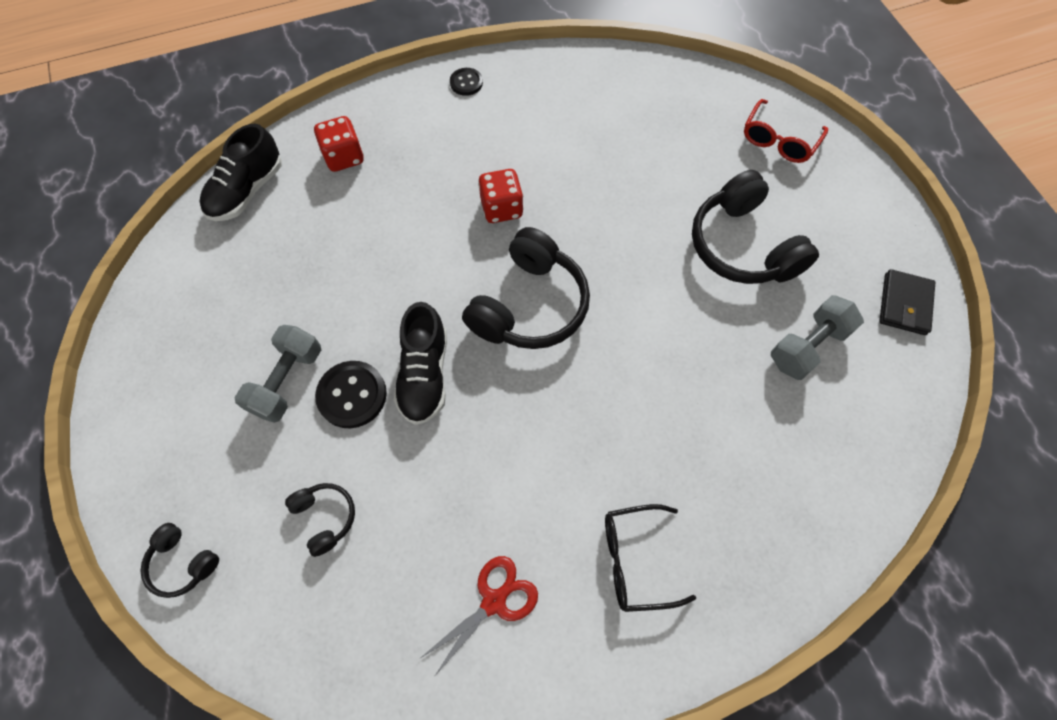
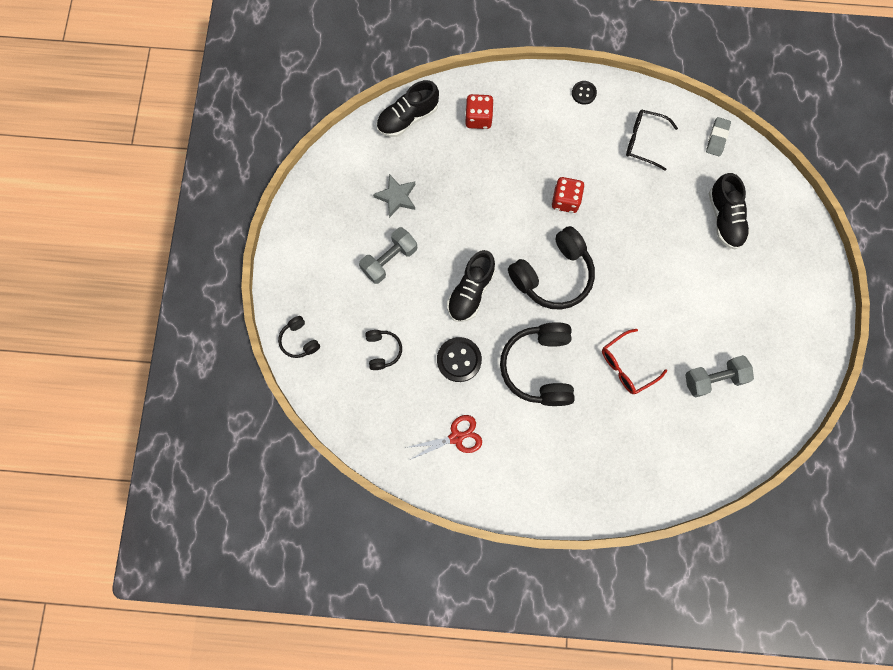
camera: 25 degrees right, 10 degrees up
black button [315,361,387,428] -> black button moved to [437,337,482,382]
black glasses [605,504,696,612] -> black glasses moved to [626,110,678,170]
black headphones [692,170,819,284] -> black headphones moved to [500,322,575,406]
red glasses [744,99,828,163] -> red glasses moved to [602,329,667,394]
black wallet [879,269,935,335] -> none
none -> grey star [373,174,415,218]
none -> grey eraser [706,117,731,156]
none -> black shoe [709,173,750,250]

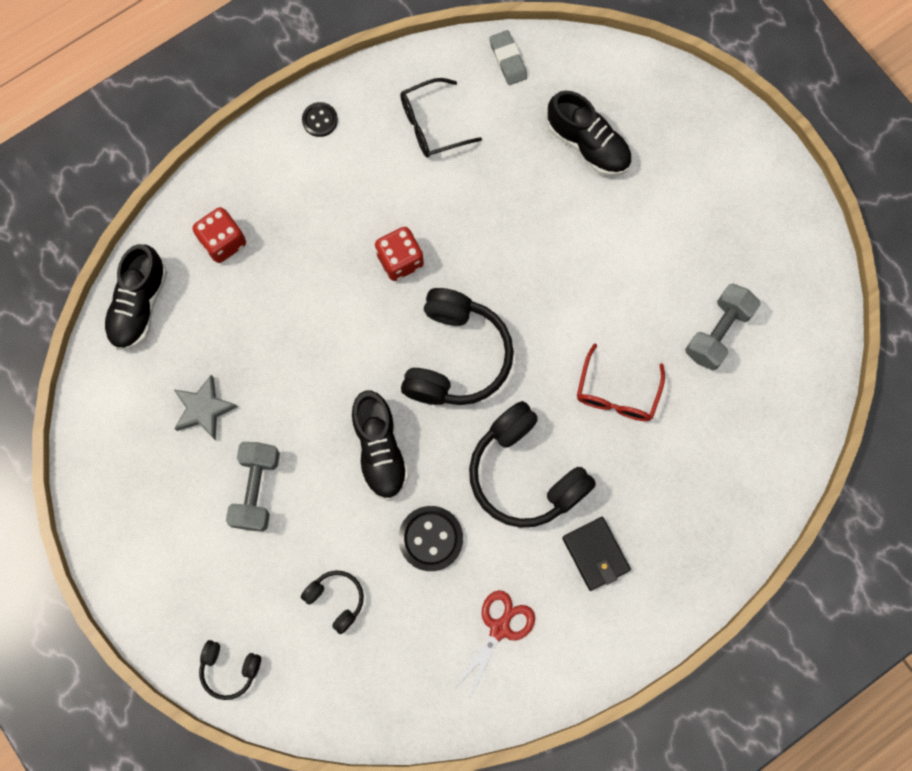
camera: 40 degrees left, 0 degrees up
none -> black wallet [562,517,631,591]

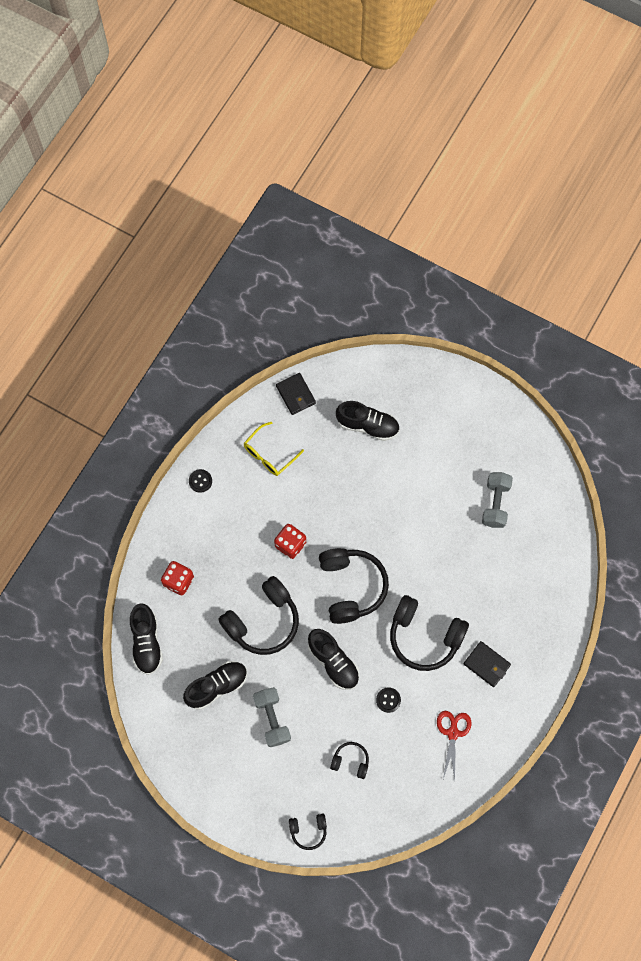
camera: 25 degrees left, 5 degrees down
grey star [173,375,238,440] -> black shoe [183,661,247,710]
black button [398,506,463,571] -> black button [376,688,401,713], size x0.60
black glasses [400,78,482,158] -> yellow glasses [244,422,304,476]
grey eraser [489,30,527,85] -> black wallet [276,373,316,415]
red glasses [577,343,665,421] -> none
none -> black headphones [218,576,299,655]

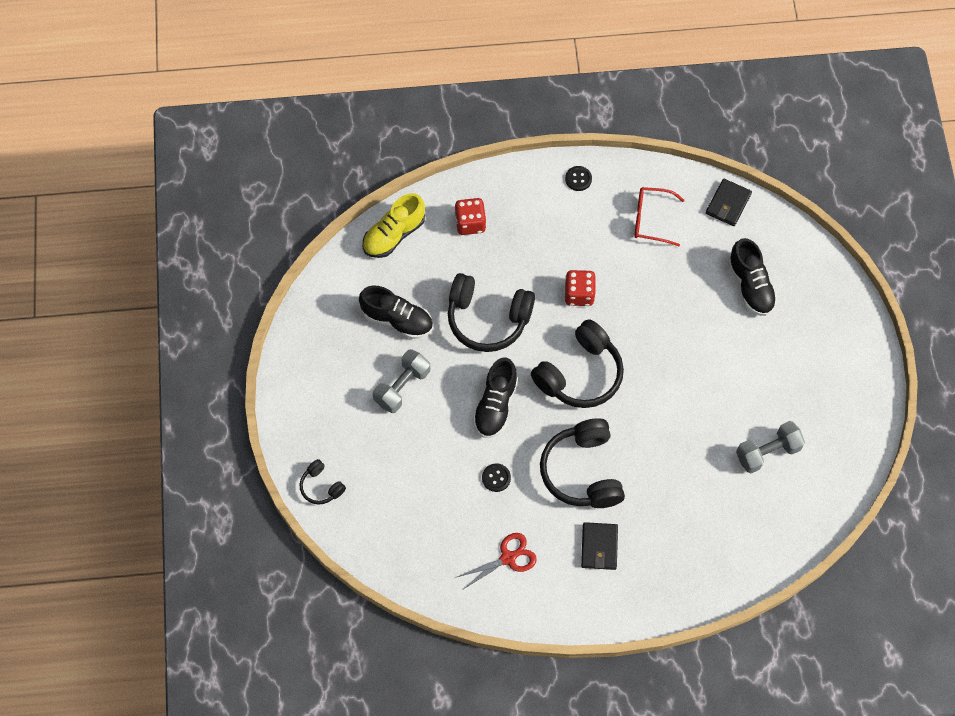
camera: 55 degrees right, 5 degrees down
black shoe [130,603,163,675] -> yellow shoe [362,193,425,258]
yellow glasses [244,422,304,476] -> red glasses [634,187,685,246]
black headphones [330,742,369,779] -> none

